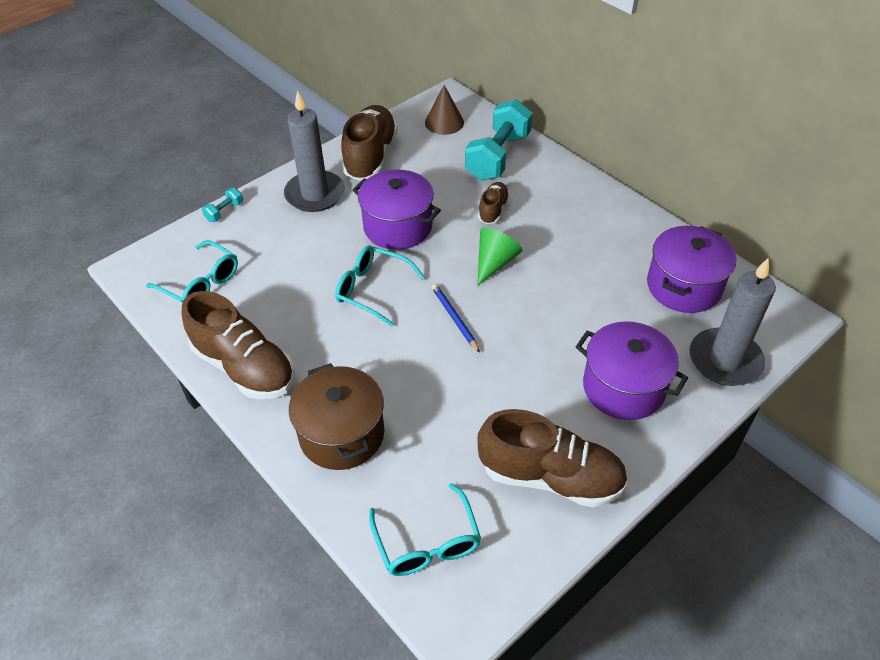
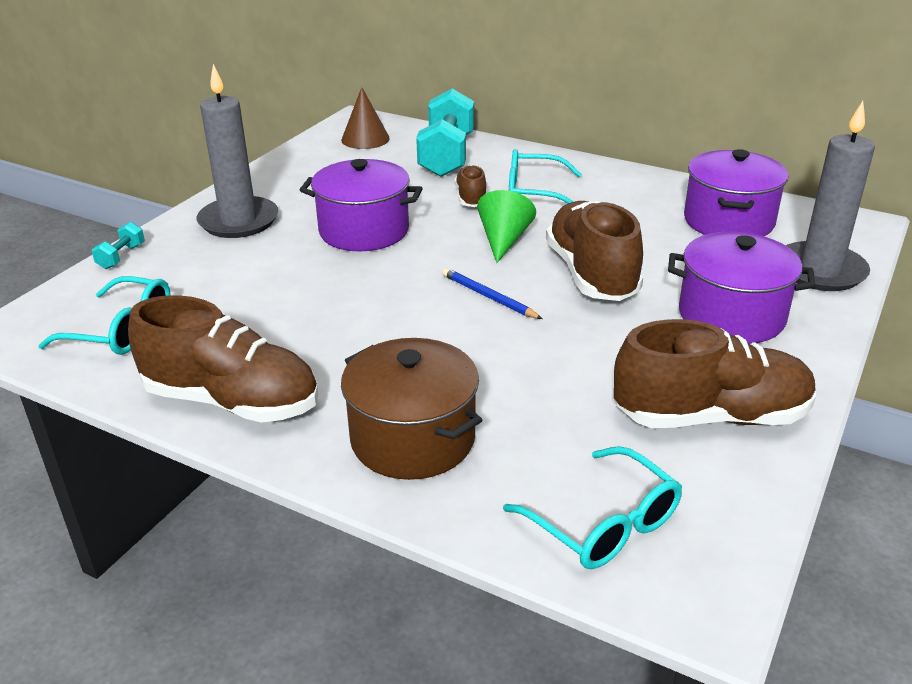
camera: 20 degrees left, 15 degrees down
turquoise glasses [335,246,425,326] -> turquoise glasses moved to [509,149,582,204]
brown shoe [341,105,398,181] -> brown shoe moved to [546,201,643,301]

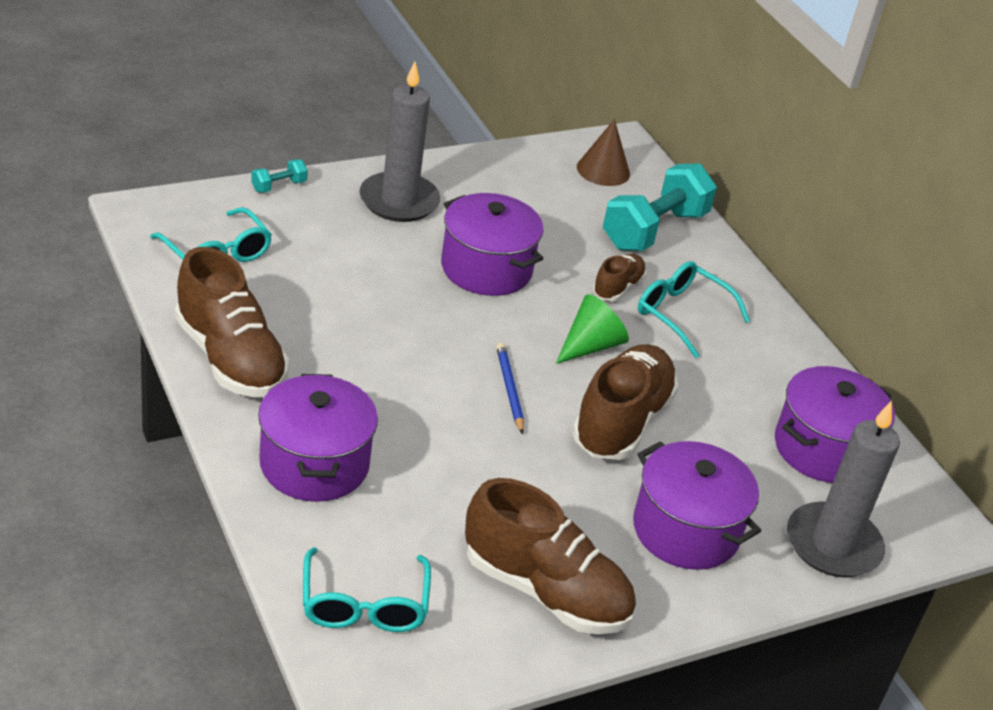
camera: 30 degrees right, 5 degrees up
brown pot [341,338,482,480] -> purple pot [258,374,378,502]

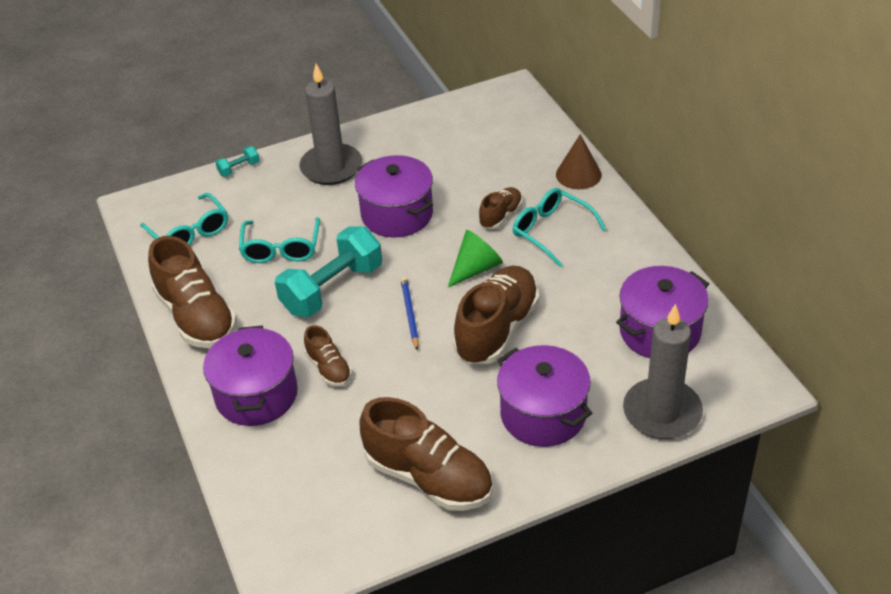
camera: 10 degrees right, 5 degrees up
turquoise glasses [303,547,431,632] -> turquoise glasses moved to [239,217,320,263]
brown cone [577,119,630,186] -> brown cone moved to [556,134,602,189]
turquoise dumbbell [603,164,717,251] -> turquoise dumbbell moved to [275,226,382,317]
none -> brown shoe [304,325,352,387]

